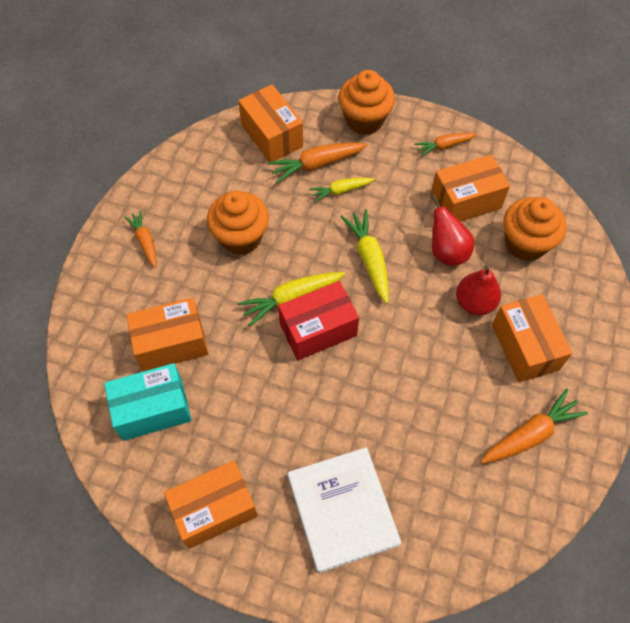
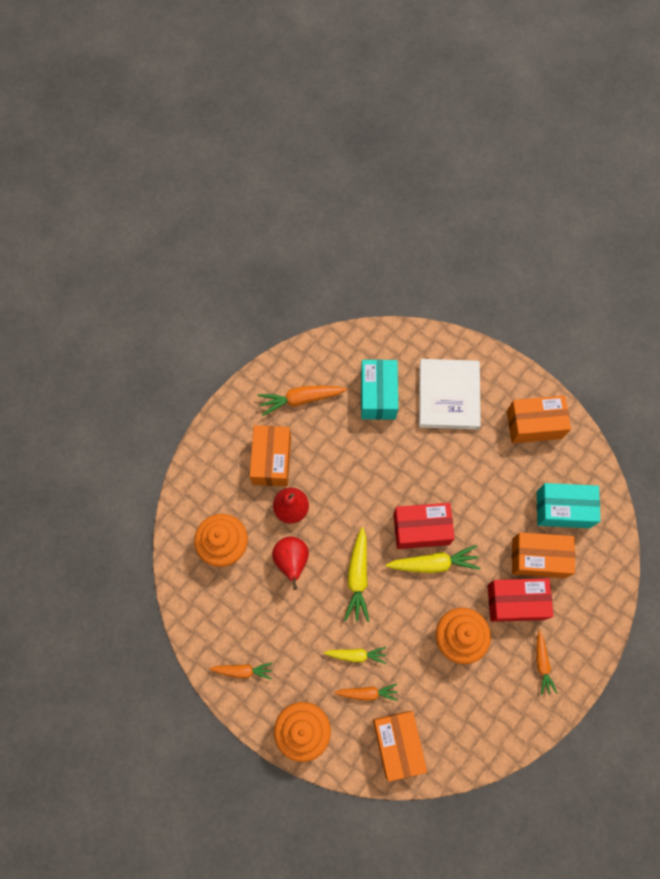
camera: 160 degrees left, 10 degrees up
orange carrot [268,142,367,183] -> orange carrot [335,684,398,701], size x0.65
orange box [431,154,510,222] -> none
none -> turquoise box [361,360,398,420]
none -> red box [488,578,554,622]

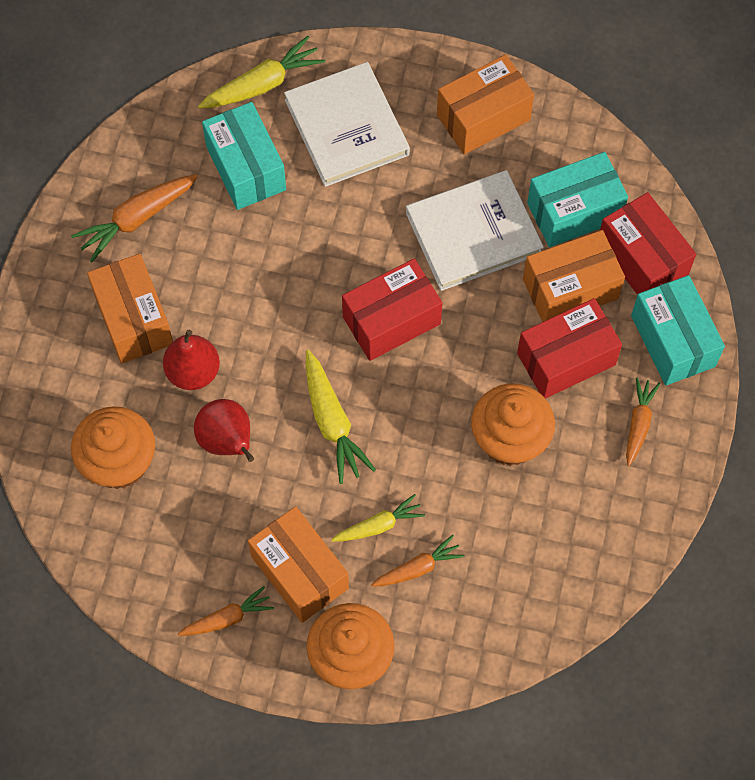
camera: 25 degrees left, 5 degrees down
orange box [373,711,427,782] -> orange box moved to [248,506,349,623]
yellow carrot [386,545,480,573] -> yellow carrot moved to [198,36,325,109]
orange carrot [536,630,557,695] -> orange carrot turned 135 degrees counterclockwise [626,378,660,466]
none -> white book [406,170,544,291]
none -> red box [600,192,696,295]
none -> turquoise box [631,275,725,386]

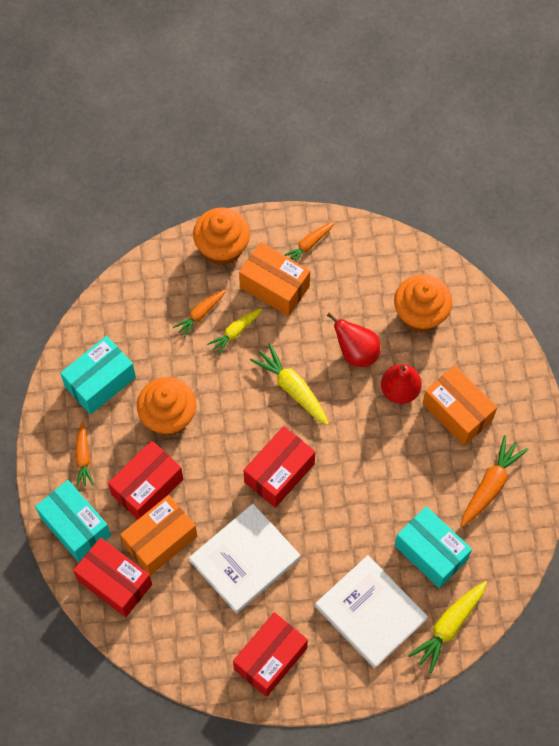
camera: 160 degrees right, 0 degrees up
orange box [437,55,534,154] -> red box [233,612,308,697]
turquoise box [527,152,628,247] -> turquoise box moved to [60,336,136,415]

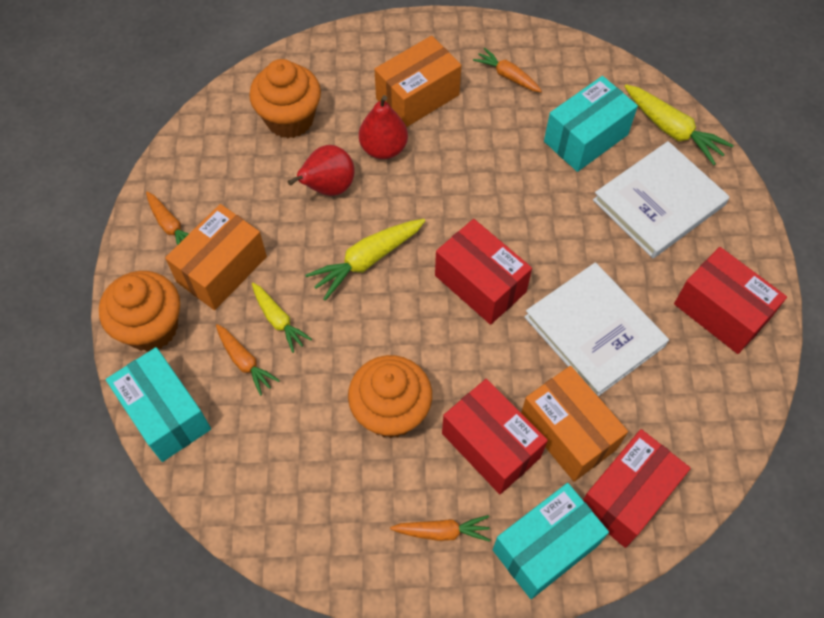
camera: 85 degrees left, 5 degrees down
turquoise box [60,336,136,415] -> turquoise box moved to [106,347,211,462]
orange carrot [461,435,528,527] -> orange carrot [473,48,542,92], size x0.65

